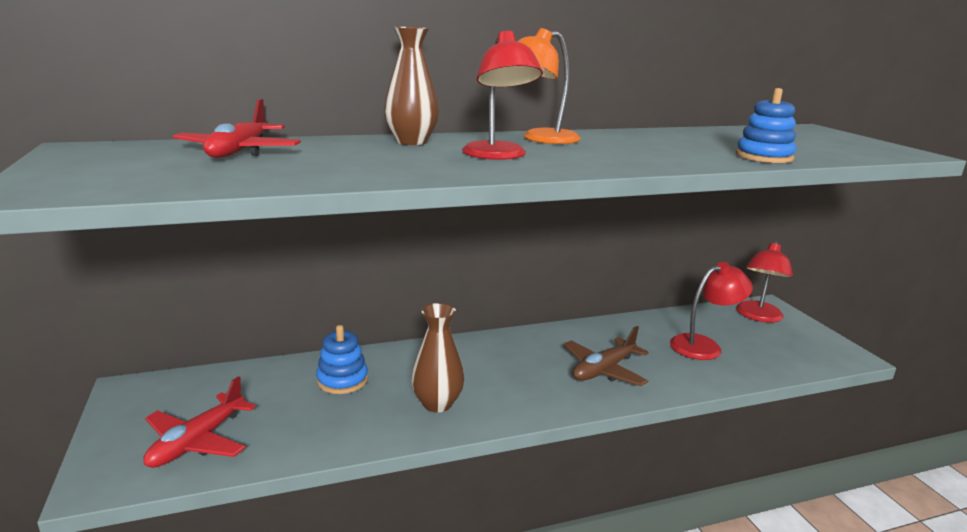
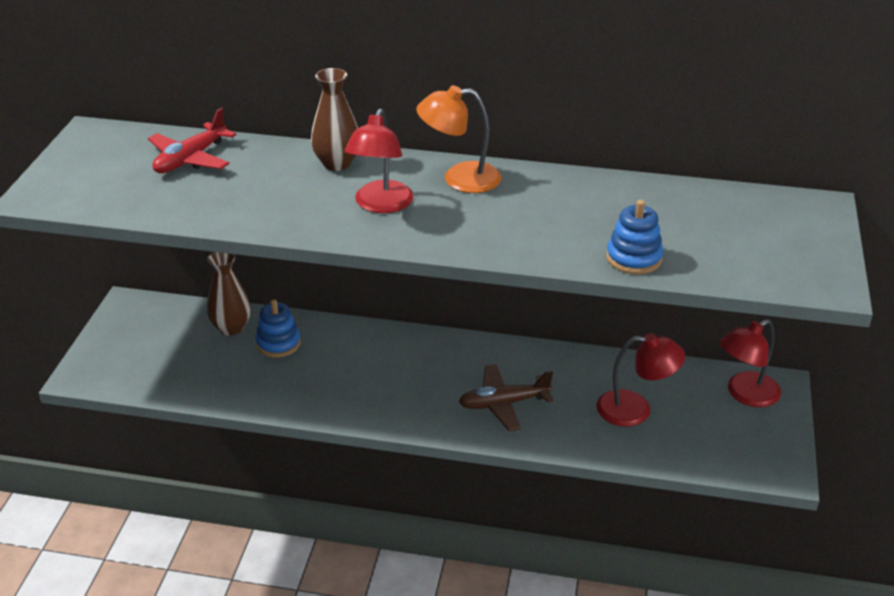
camera: 30 degrees right, 15 degrees up
red plane [143,376,256,468] -> none
brown vase [411,303,464,413] -> brown vase moved to [207,252,251,336]

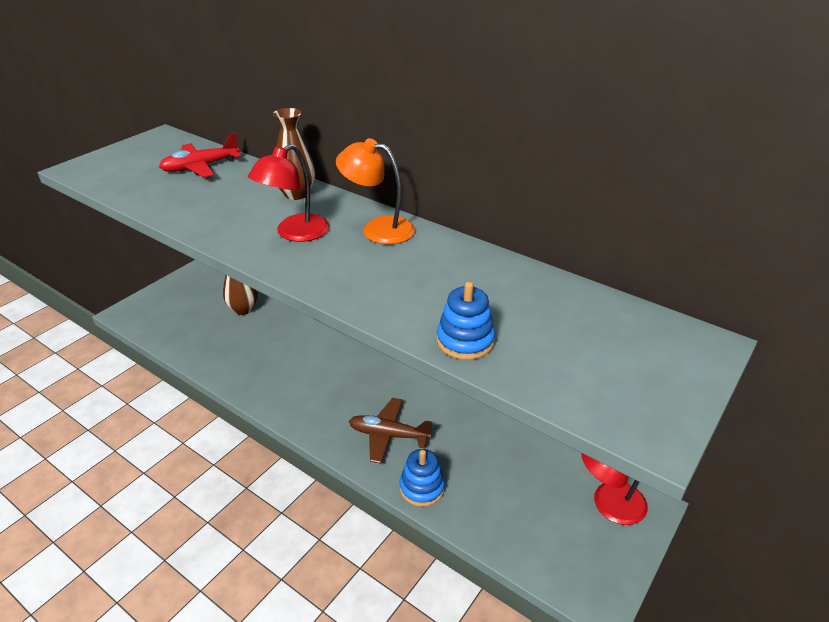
camera: 25 degrees right, 0 degrees up
blue stacking toy [255,299,301,357] -> blue stacking toy moved to [399,449,445,507]
red lamp [596,333,685,427] -> none

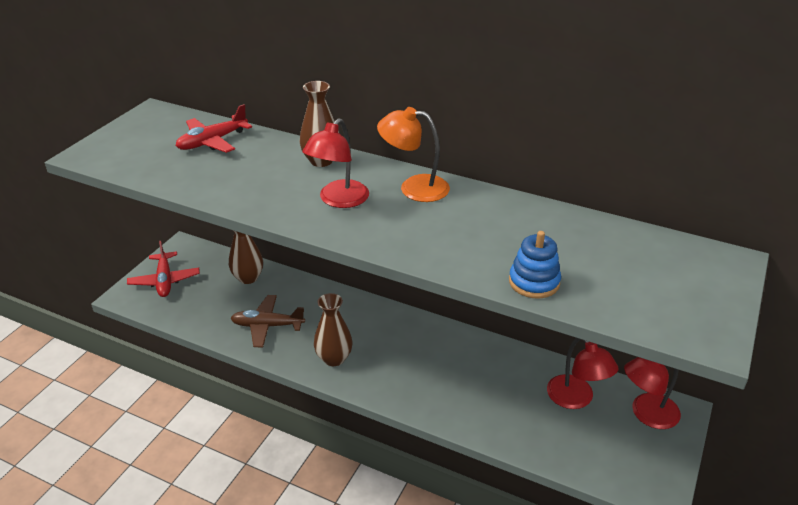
camera: 10 degrees left, 0 degrees up
brown plane [349,398,432,464] -> brown plane moved to [231,295,305,348]
blue stacking toy [399,449,445,507] -> none
none -> red plane [127,241,200,297]
none -> brown vase [314,293,352,366]
none -> red lamp [547,338,618,409]

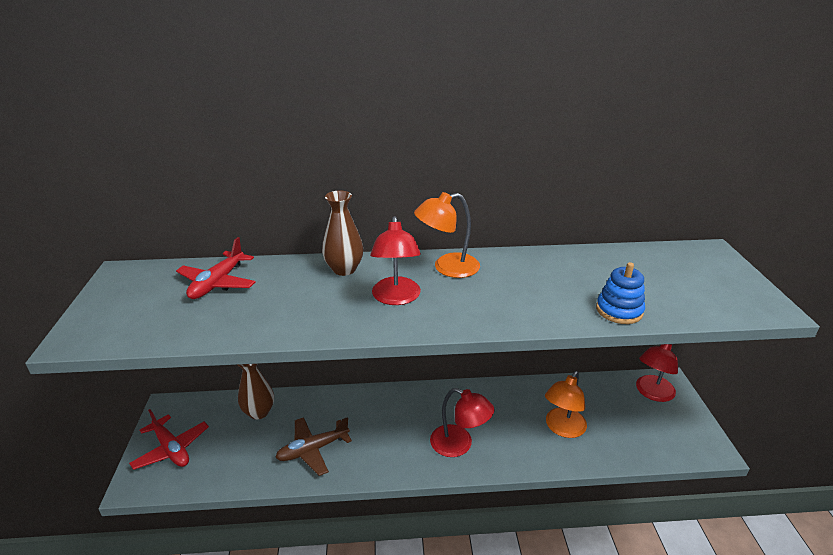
camera: 30 degrees left, 5 degrees down
brown vase [314,293,352,366] -> none
red lamp [547,338,618,409] -> red lamp moved to [430,388,494,457]
none -> orange lamp [545,371,587,438]

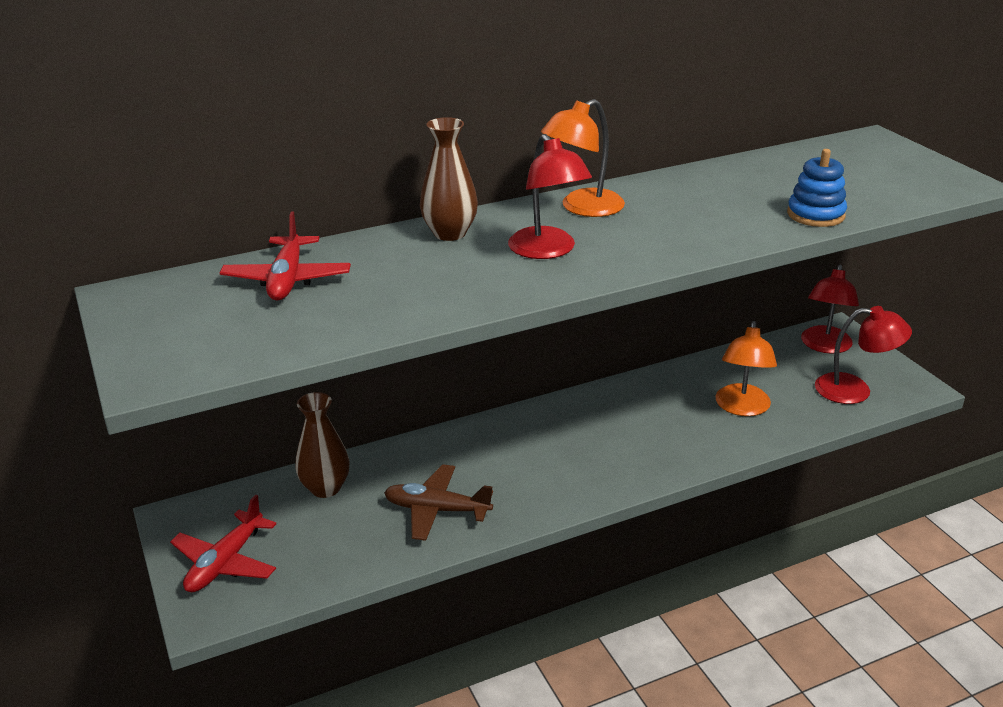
camera: 20 degrees left, 0 degrees up
red plane [129,409,209,470] -> red plane turned 90 degrees clockwise [170,495,276,592]
brown plane [275,417,352,476] -> brown plane turned 60 degrees clockwise [384,464,493,541]
red lamp [430,388,494,457] -> red lamp moved to [815,306,912,404]

